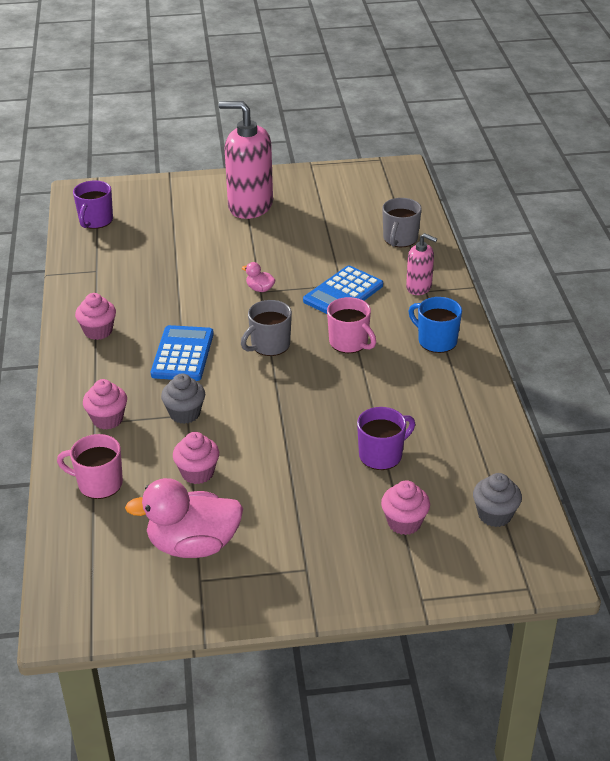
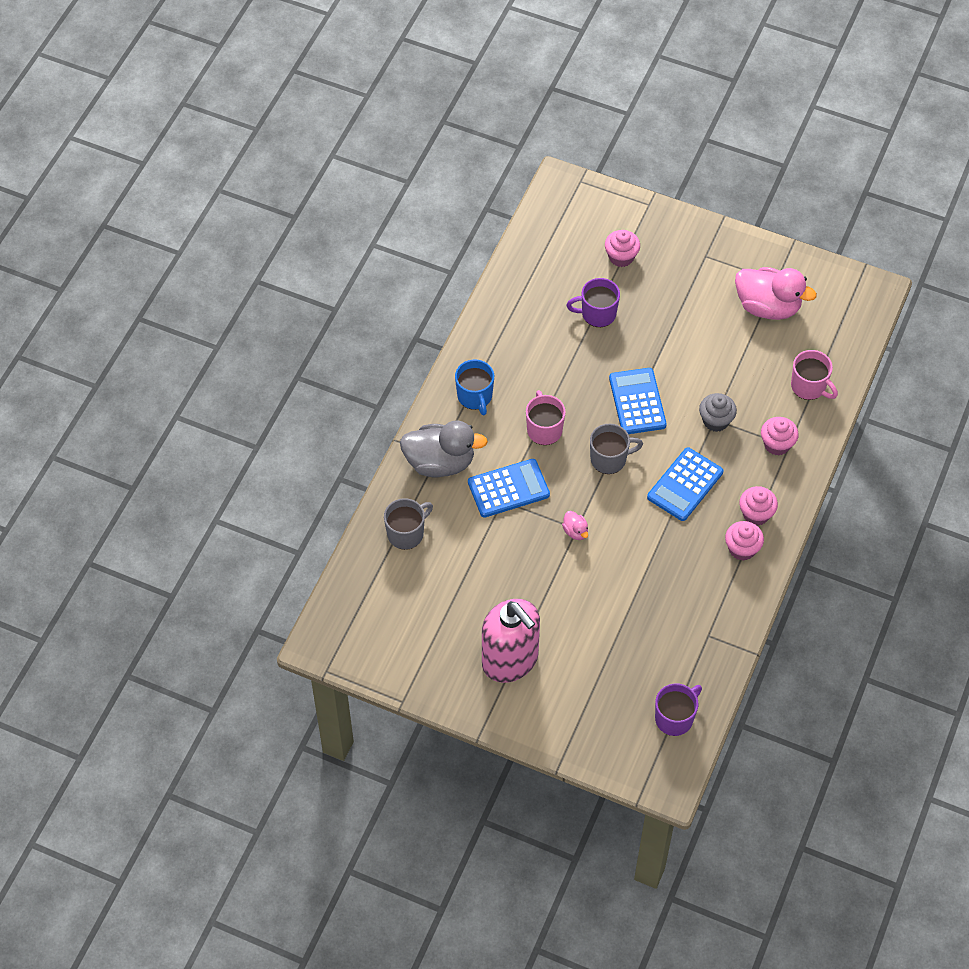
camera: 150 degrees left, 20 degrees up
pink cupcake [173,432,219,484] -> pink cupcake moved to [739,486,778,526]
pink soap dispenser [406,233,437,295] -> grey duck [400,420,488,477]
grey cupcake [473,473,522,527] -> none
none -> blue calculator [609,368,667,434]

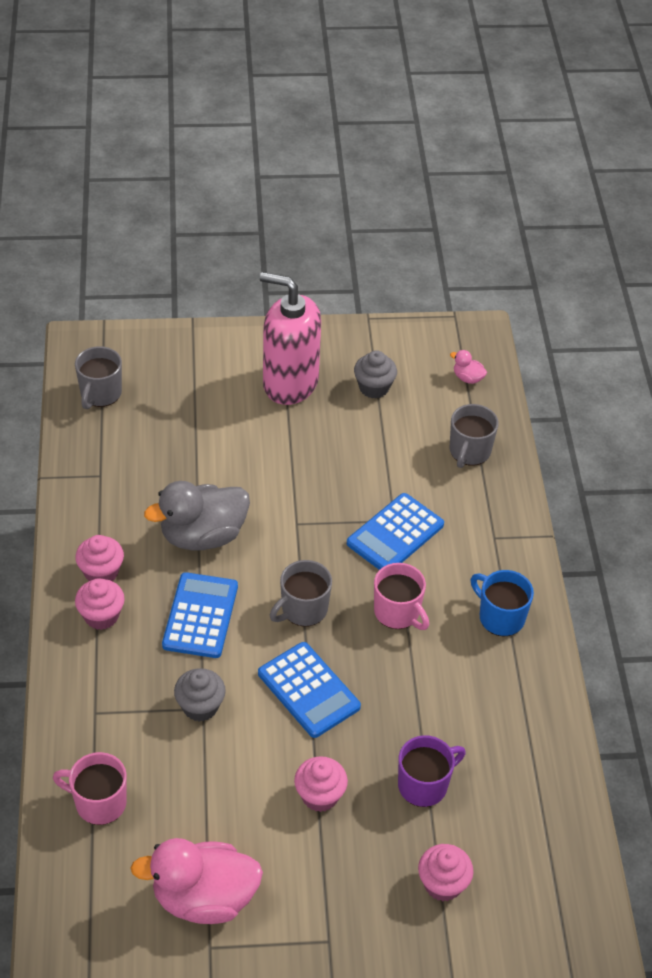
camera: 150 degrees right, 10 degrees down
grey duck [400,420,488,477] -> grey duck moved to [144,481,250,550]
pink duck [562,511,588,540] -> pink duck moved to [450,350,487,384]
purple mug [655,683,702,736] -> grey mug [75,346,122,409]
pink cupcake [761,417,799,455] -> pink cupcake moved to [294,756,348,812]
none -> grey cupcake [354,350,397,398]

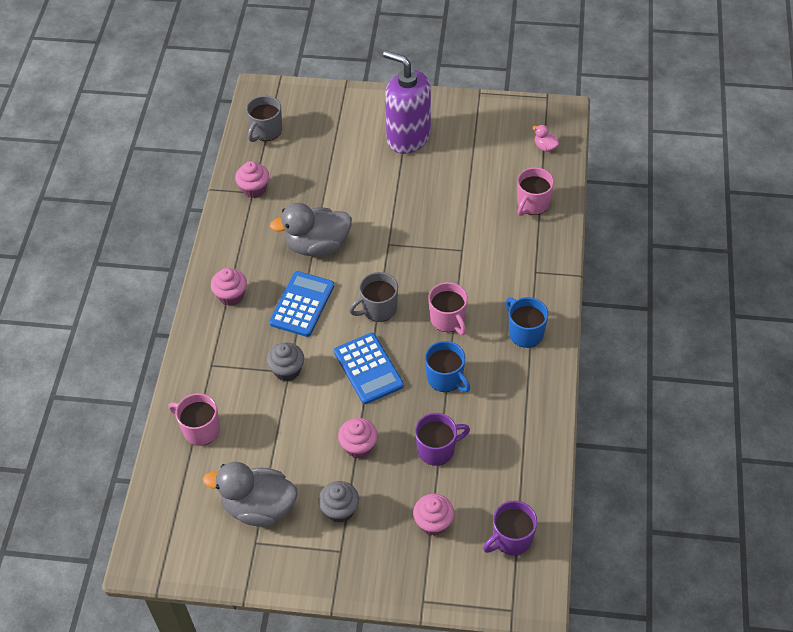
camera: 15 degrees right, 5 degrees up
pink cupcake [75,535,124,581] -> pink cupcake moved to [235,161,269,198]
pink duck [130,838,263,924] -> grey duck [203,462,298,527]
pink soap dispenser [260,272,321,405] -> purple soap dispenser [383,51,431,154]
blue calculator [347,493,444,570] -> none
grey cupcake [354,350,397,398] -> grey cupcake moved to [318,481,359,523]
grey mug [450,404,499,468] -> pink mug [517,167,554,216]
none -> blue mug [425,341,470,392]
none -> purple mug [483,501,537,555]

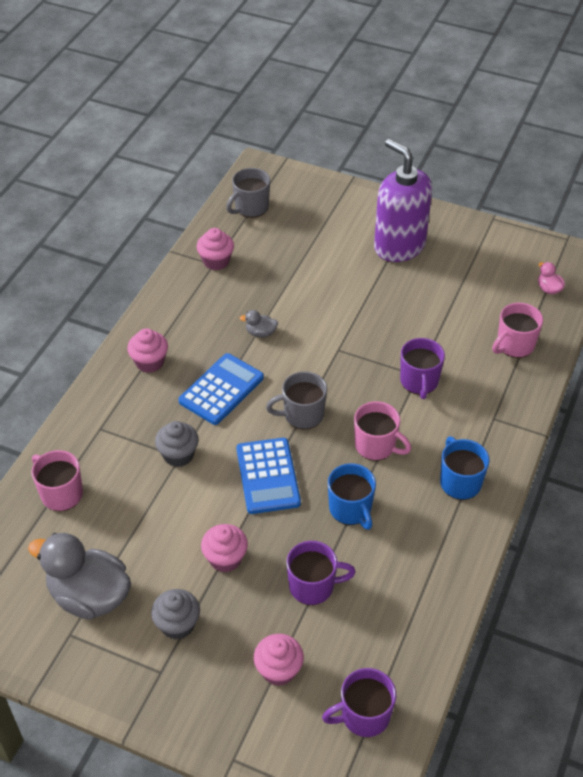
camera: 15 degrees right, 5 degrees down
grey duck [270,203,352,256] -> grey duck [240,310,278,337], size x0.42
pink mug [428,282,468,335] -> pink mug turned 45 degrees counterclockwise [354,401,411,461]
none -> purple mug [400,338,445,399]

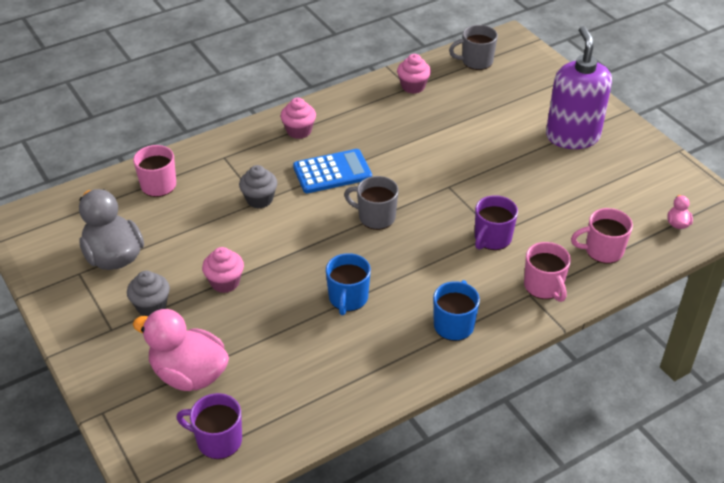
camera: 35 degrees right, 5 degrees down
blue calculator [236,438,301,514] -> none
grey duck [240,310,278,337] -> none
pink cupcake [254,634,304,686] -> pink duck [133,309,229,391]
purple mug [286,541,356,605] -> none
pink mug [354,401,411,461] -> pink mug moved to [524,242,571,302]

